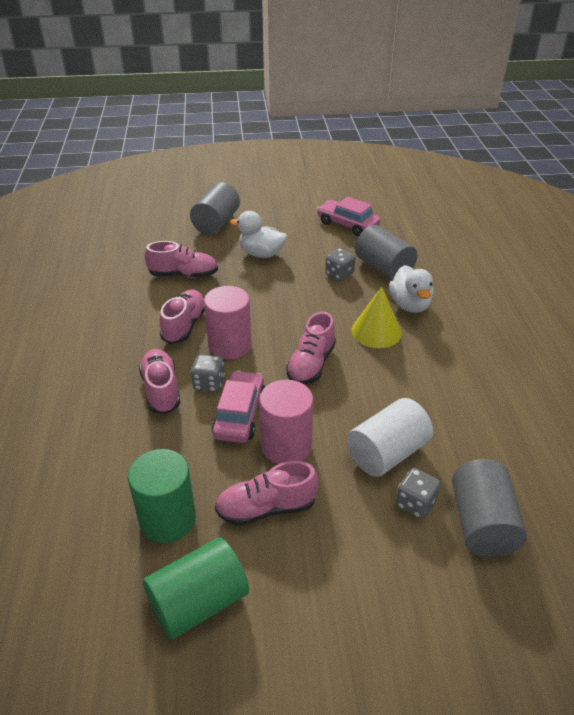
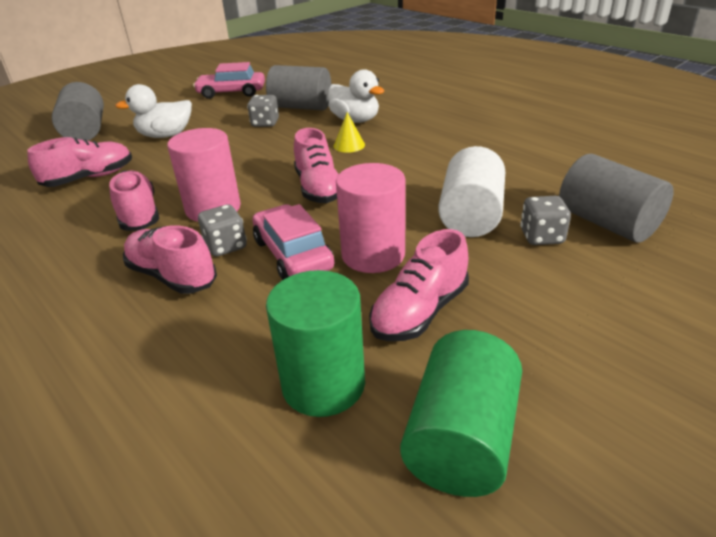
camera: 35 degrees left, 5 degrees down
yellow cone [351,286,402,348] -> yellow cone [333,112,365,153], size x0.58

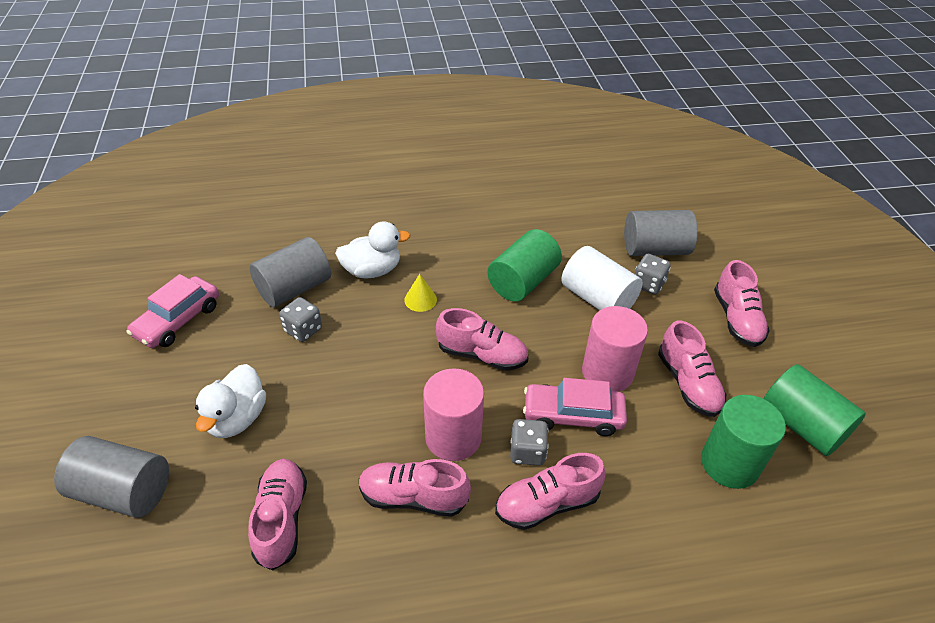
camera: 60 degrees left, 10 degrees up
none -> green cylinder [487,229,562,302]
none -> pink shoe [714,260,770,347]

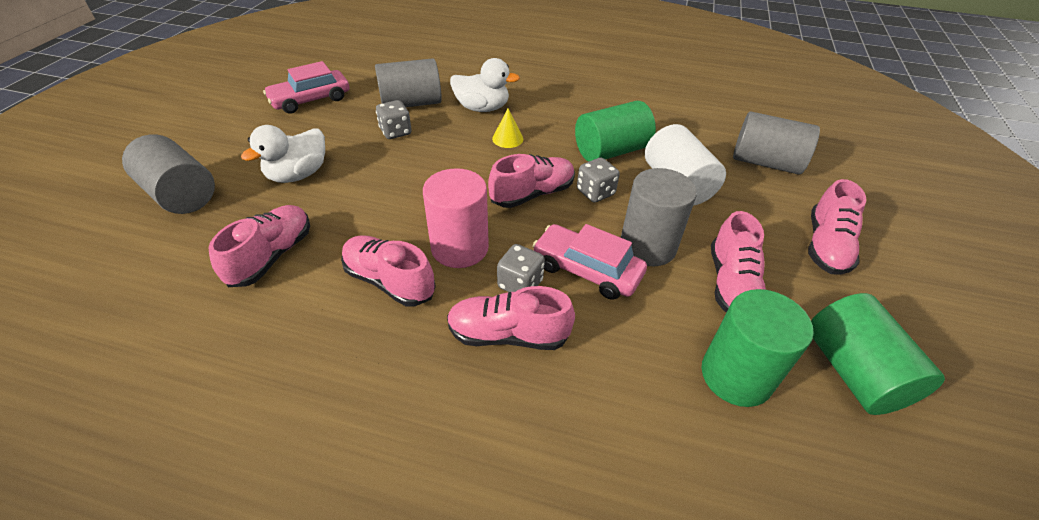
camera: 25 degrees right, 0 degrees up
pink shoe [436,308,528,371] -> pink shoe turned 75 degrees counterclockwise [488,154,575,208]
pink cylinder [582,306,648,392] -> grey cylinder [621,168,697,266]
grey dice [635,254,671,295] -> grey dice moved to [577,157,620,203]

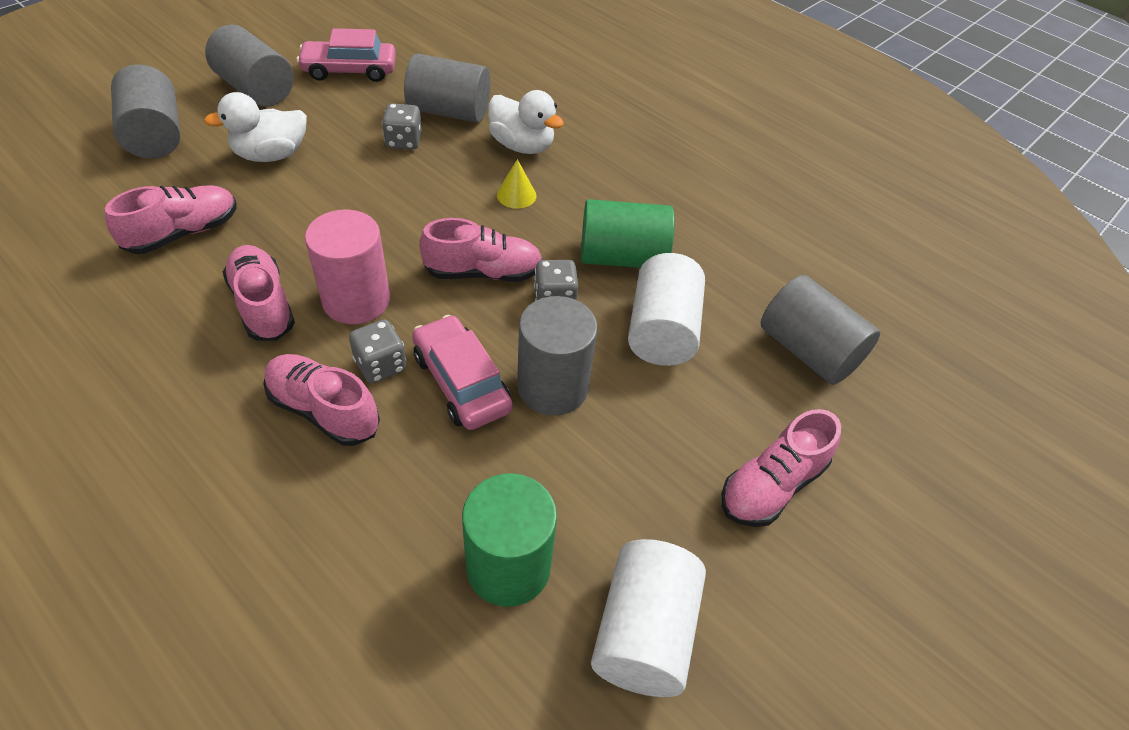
camera: 25 degrees right, 5 degrees up
pink shoe [711,211,766,313] -> none
green cylinder [811,293,945,415] -> white cylinder [591,539,706,697]
none -> grey cylinder [205,25,294,107]

